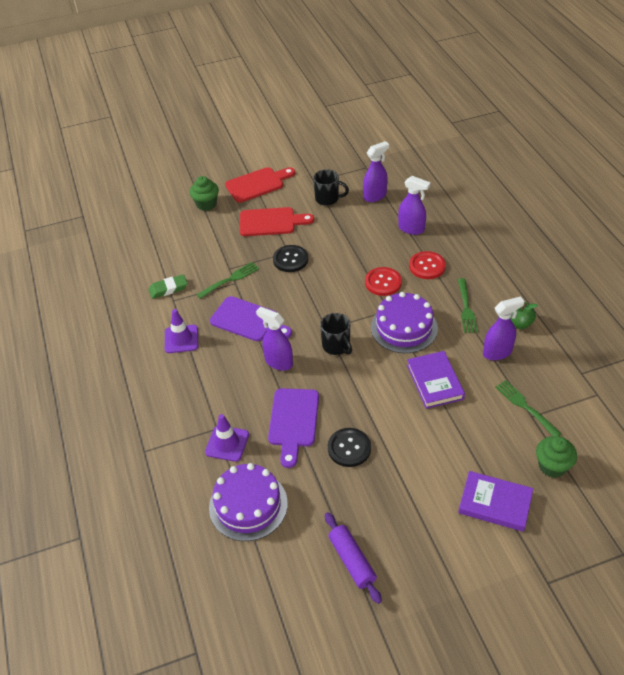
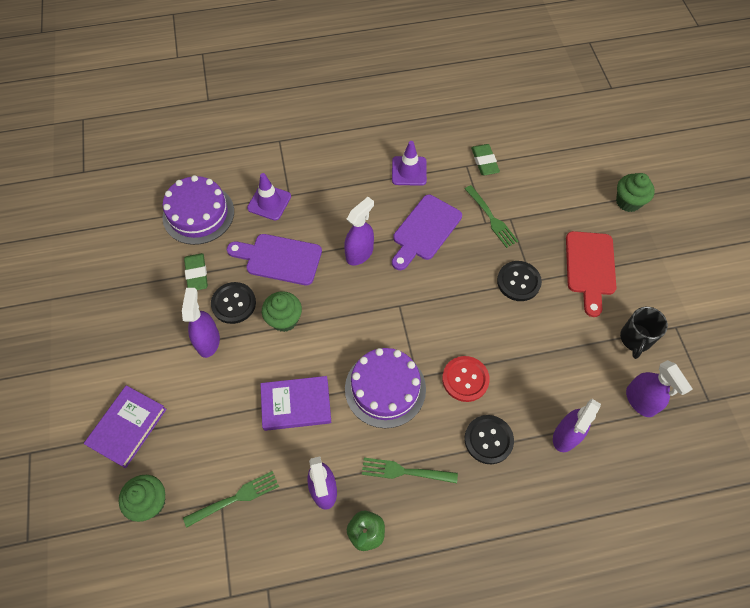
camera: 95 degrees right, 15 degrees up
red cutting board [225,167,295,203] -> none
black mug [320,313,352,355] -> none
purple rolling pin [325,512,382,604] -> none
red button [409,251,446,279] -> black button [464,415,514,464]
none -> purple spray bottle [182,288,220,358]
none -> green eraser [184,253,208,290]
none -> green cupcake [262,291,302,332]

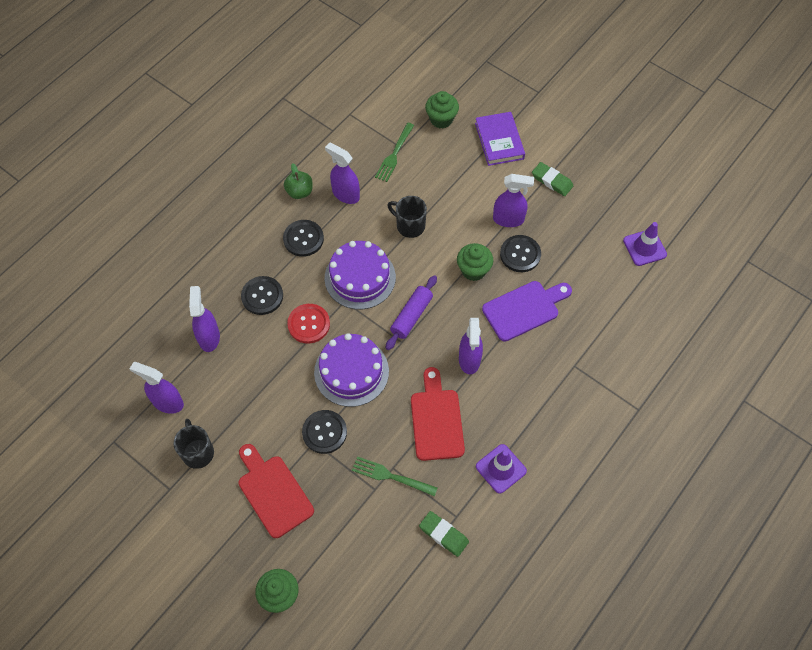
camera: 140 degrees right, 0 degrees up
purple cake [162,175,234,245] -> purple cake moved to [314,333,389,407]
purple spray bottle [182,288,220,358] -> purple spray bottle turned 45 degrees counterclockwise [493,174,534,227]
green eraser [184,253,208,290] -> green eraser moved to [532,162,573,196]
purple traffic cone [247,173,291,220] -> purple traffic cone moved to [623,222,667,266]
purple book [260,376,331,431] -> black mug [387,196,427,238]
green fork [362,458,458,483] -> black button [283,220,324,257]
purple cutting board [392,195,462,270] -> red cutting board [411,367,465,461]
none -> purple rolling pin [386,275,437,350]

